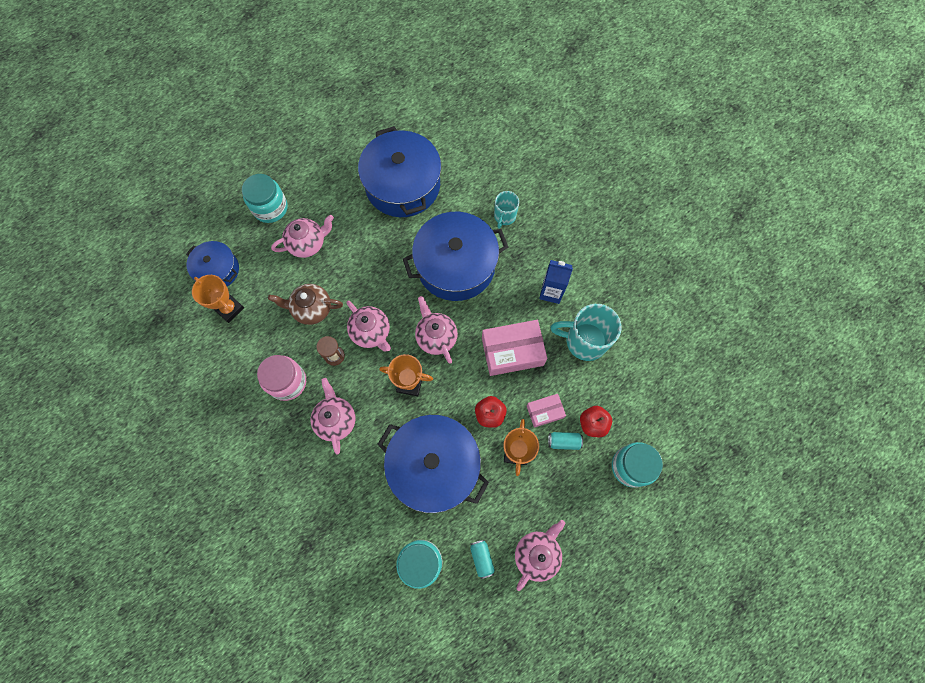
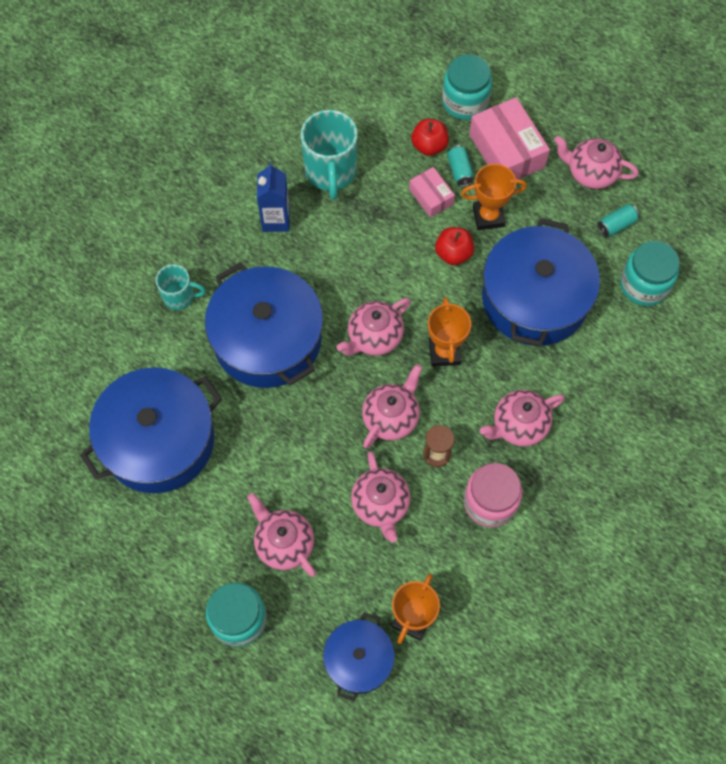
camera: 105 degrees left, 5 degrees down
brown teapot [268,284,343,325] -> pink teapot [351,452,410,543]
pink box [482,320,547,376] -> pink box moved to [469,97,550,179]

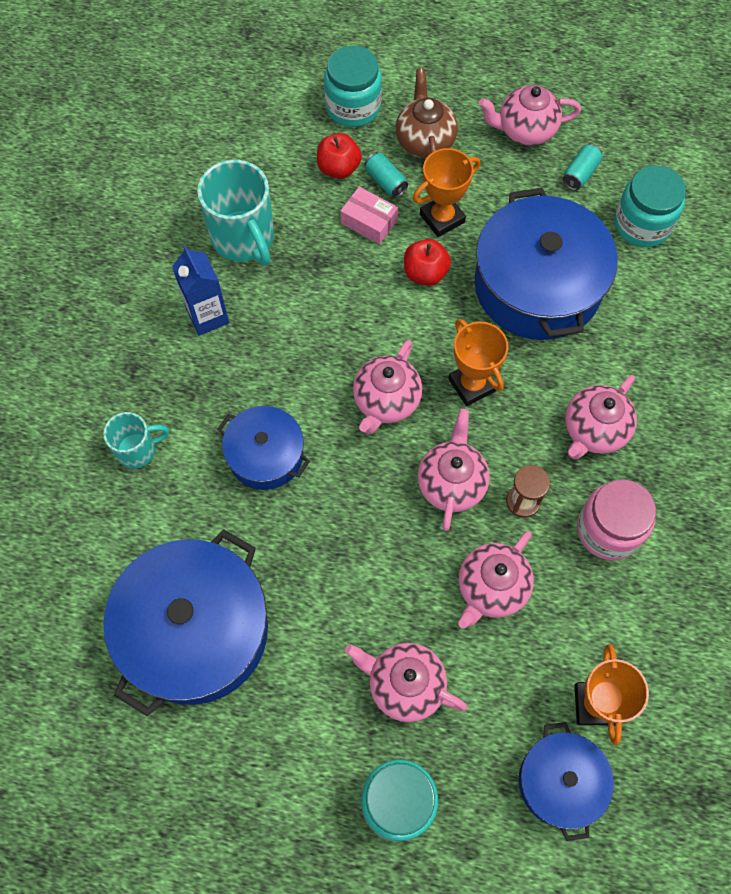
camera: 25 degrees left, 0 degrees up
blue pot [205,263,323,388] -> blue pot [217,406,310,490], size x0.55
pink teapot [351,452,410,543] -> pink teapot turned 75 degrees clockwise [458,531,534,629]
pink box [469,97,550,179] -> brown teapot [396,68,458,158]

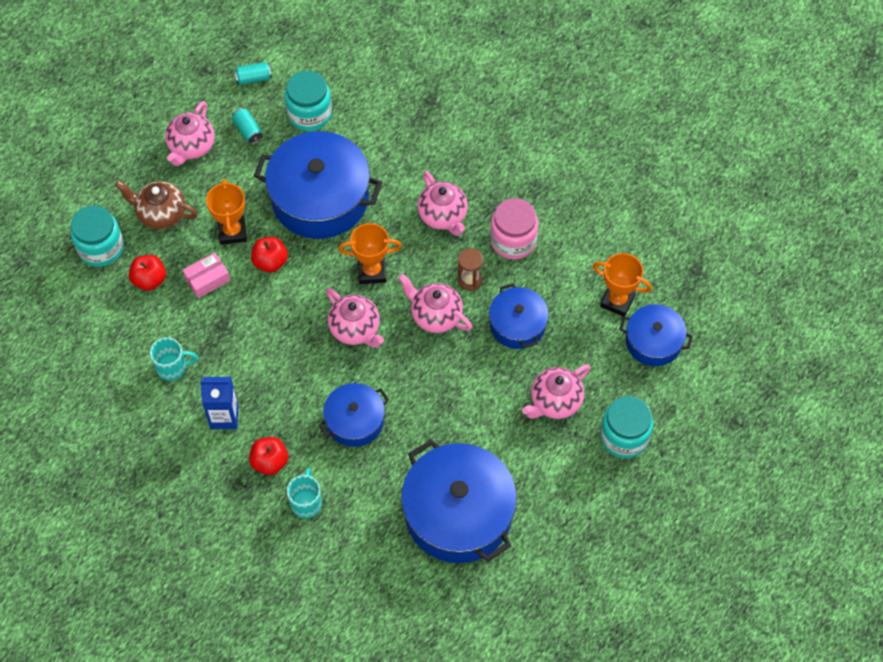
camera: 65 degrees left, 5 degrees down
turquoise mug [197,160,274,266] -> turquoise mug [150,337,198,381], size x0.58
turquoise can [365,152,408,198] -> turquoise can moved to [234,62,272,85]
pink teapot [458,531,534,629] -> blue pot [489,283,549,349]
none -> red apple [249,437,288,475]

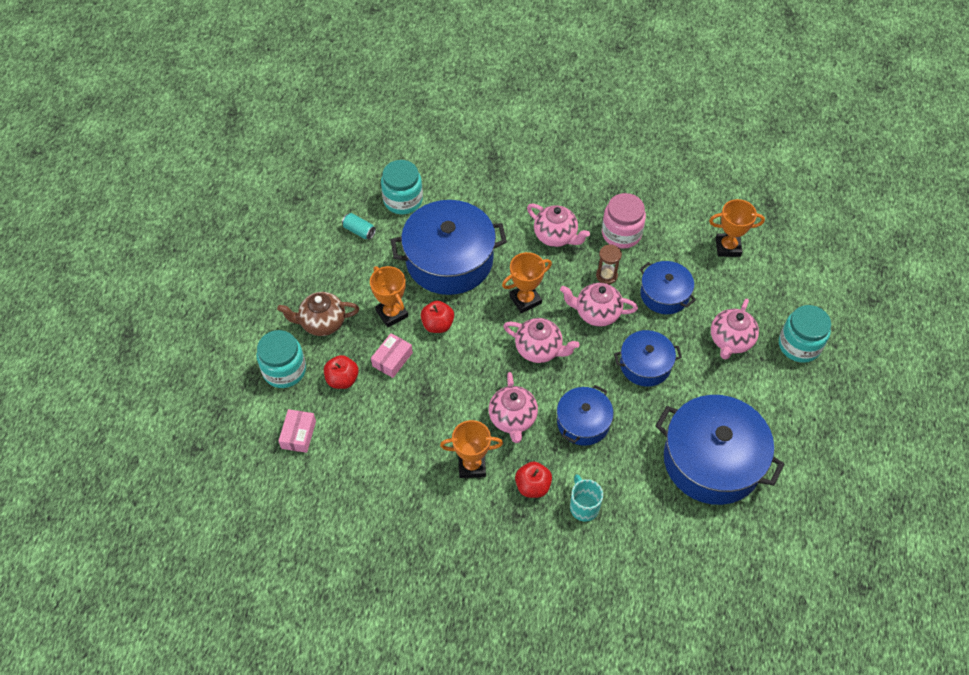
camera: 25 degrees left, 5 degrees down
turquoise mug [150,337,198,381] -> none
pink teapot [165,101,215,166] -> pink teapot moved to [489,372,538,443]
blue carton [200,377,239,429] -> orange trophy [440,420,503,478]
turquoise can [234,62,272,85] -> none
blue pot [619,304,693,366] -> blue pot moved to [614,330,682,387]
none -> pink box [279,409,316,453]

